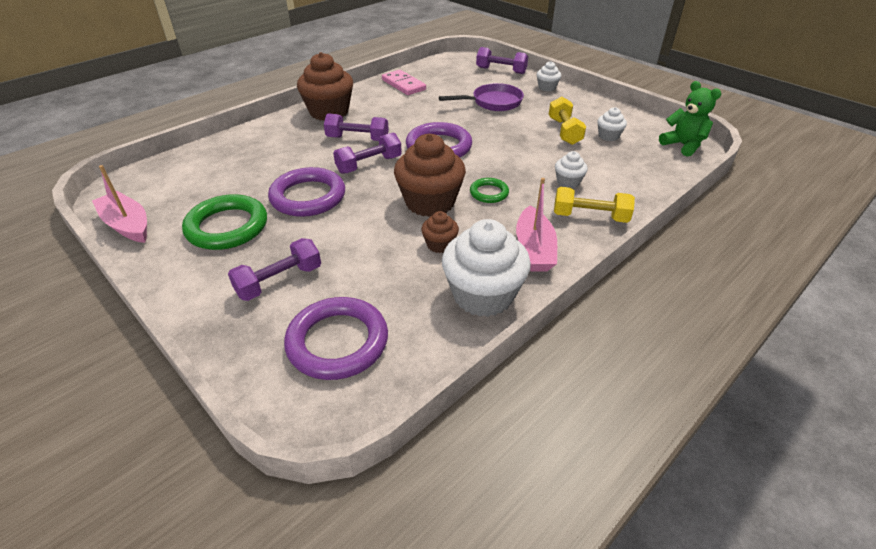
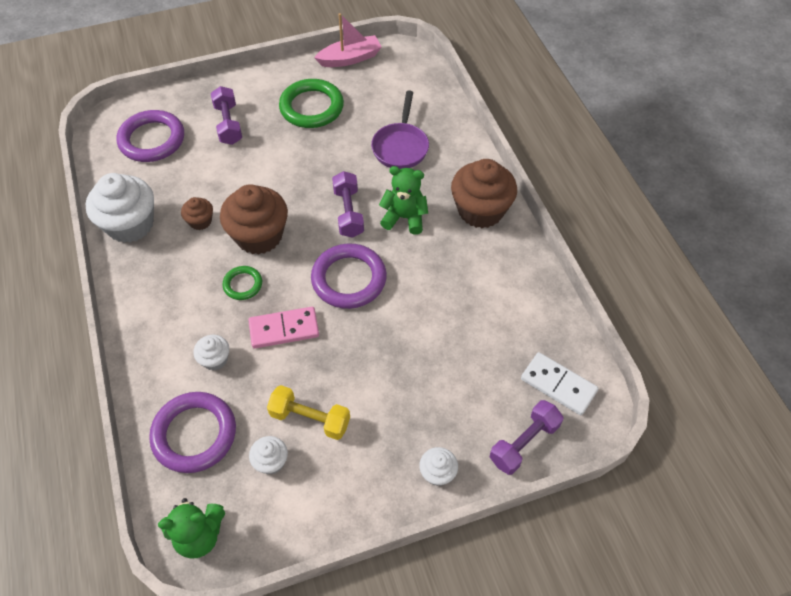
camera: 115 degrees right, 15 degrees up
purple ring [268,167,345,217] -> purple ring moved to [149,392,236,473]
purple dumbbell [324,113,389,141] -> green teddy bear [379,166,428,235]
pink domino [382,70,426,95] -> pink domino moved to [248,307,319,348]
purple pan [439,83,524,111] -> purple pan moved to [371,90,429,169]
pink boat [516,178,557,272] -> none
yellow dumbbell [554,187,635,223] -> none
none -> white domino [521,352,598,415]

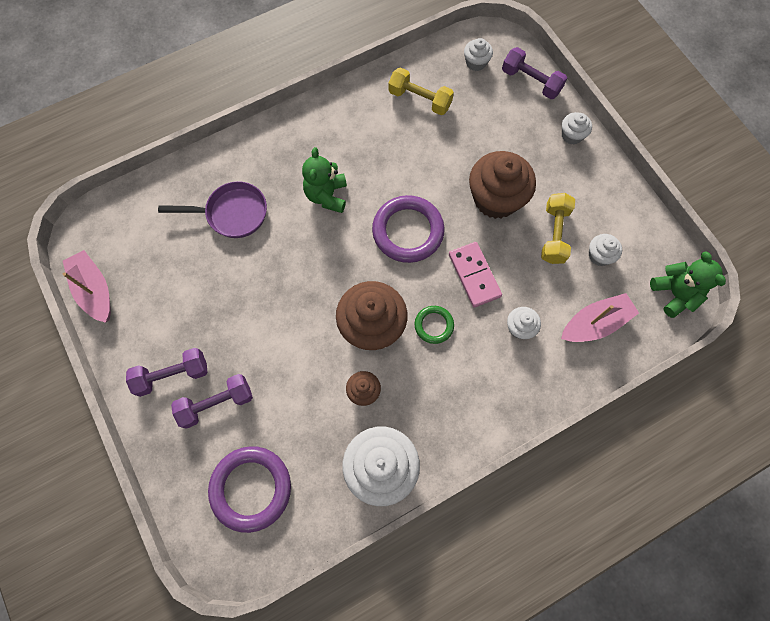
camera: 100 degrees left, 15 degrees up
purple ring [149,392,236,473] -> pink boat [561,293,639,342]
green ring [279,79,344,128] -> none
purple dumbbell [332,171,364,238] -> purple dumbbell moved to [126,348,208,397]
brown cupcake [451,159,517,228] -> brown cupcake moved to [469,151,536,219]
white domino [521,352,598,415] -> white cupcake [464,38,493,71]
none -> yellow dumbbell [388,67,454,115]

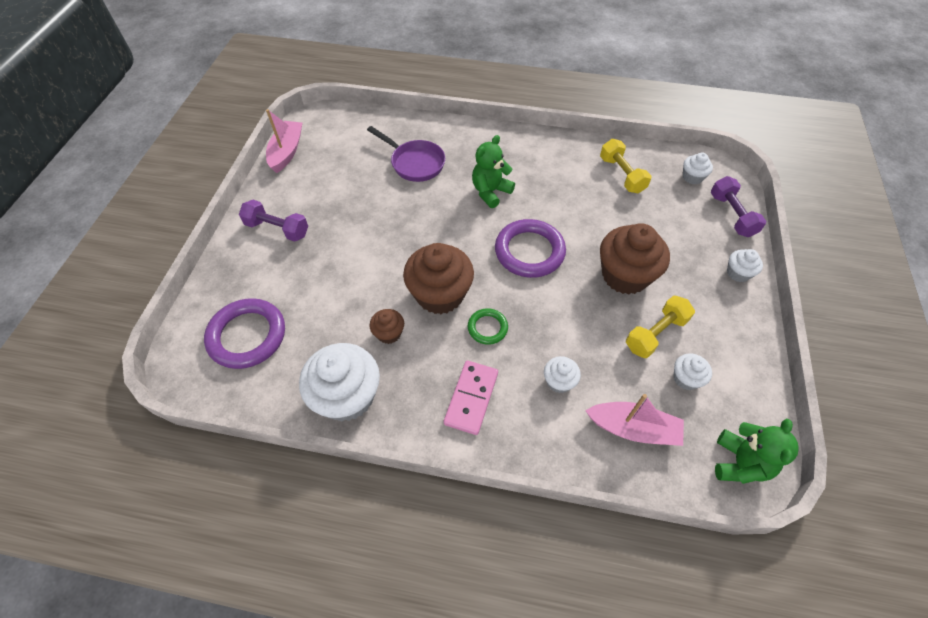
camera: 40 degrees right, 15 degrees down
purple dumbbell [171,374,253,429] -> none
pink domino [449,242,502,307] -> pink domino moved to [444,361,498,435]

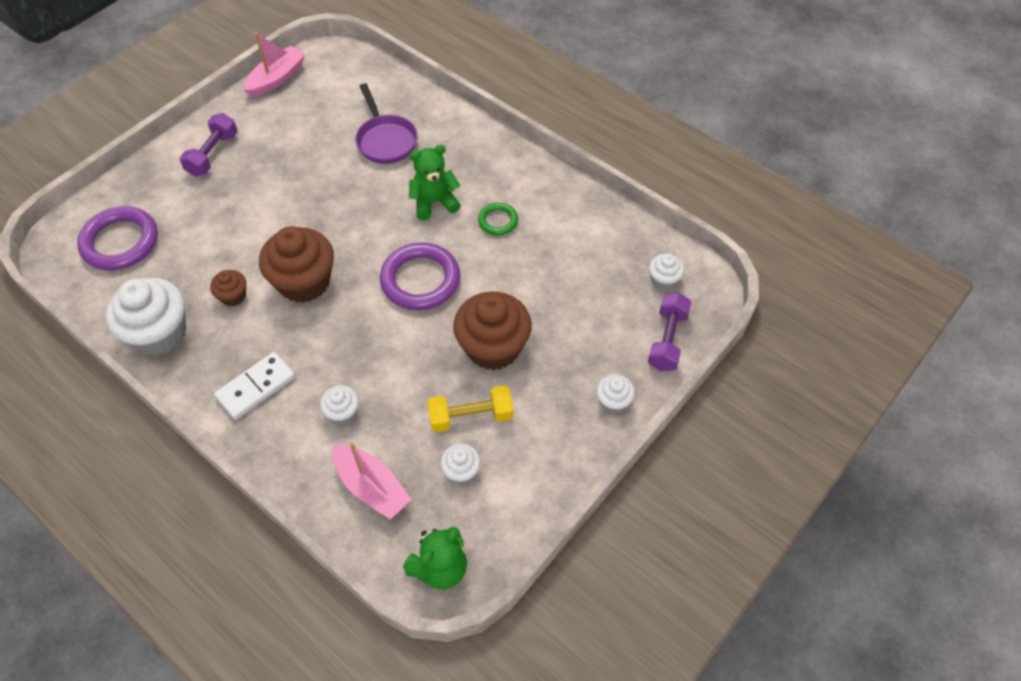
camera: 30 degrees right, 0 degrees up
purple dumbbell [239,200,308,242] -> purple dumbbell turned 60 degrees clockwise [180,113,238,177]
pink domino [444,361,498,435] -> white domino [214,352,295,420]
green ring [468,308,508,345] -> green ring moved to [478,203,518,235]
yellow dumbbell [600,139,651,194] -> none

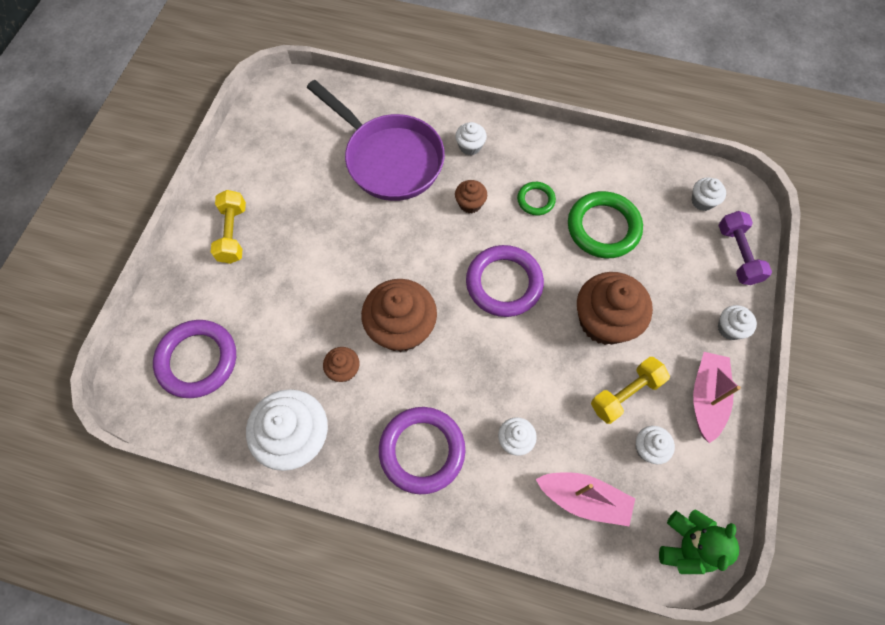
camera: 25 degrees left, 10 degrees up
purple dumbbell [180,113,238,177] -> yellow dumbbell [211,190,246,264]
white domino [214,352,295,420] -> purple ring [379,407,465,494]
pink boat [243,32,306,98] -> pink boat moved to [693,352,741,443]
purple pan [356,83,418,164] -> purple pan [307,80,445,201], size x1.61
green teddy bear [409,145,461,220] -> brown cupcake [455,180,487,213]
none -> white cupcake [455,122,487,155]
none -> green ring [568,191,643,258]

